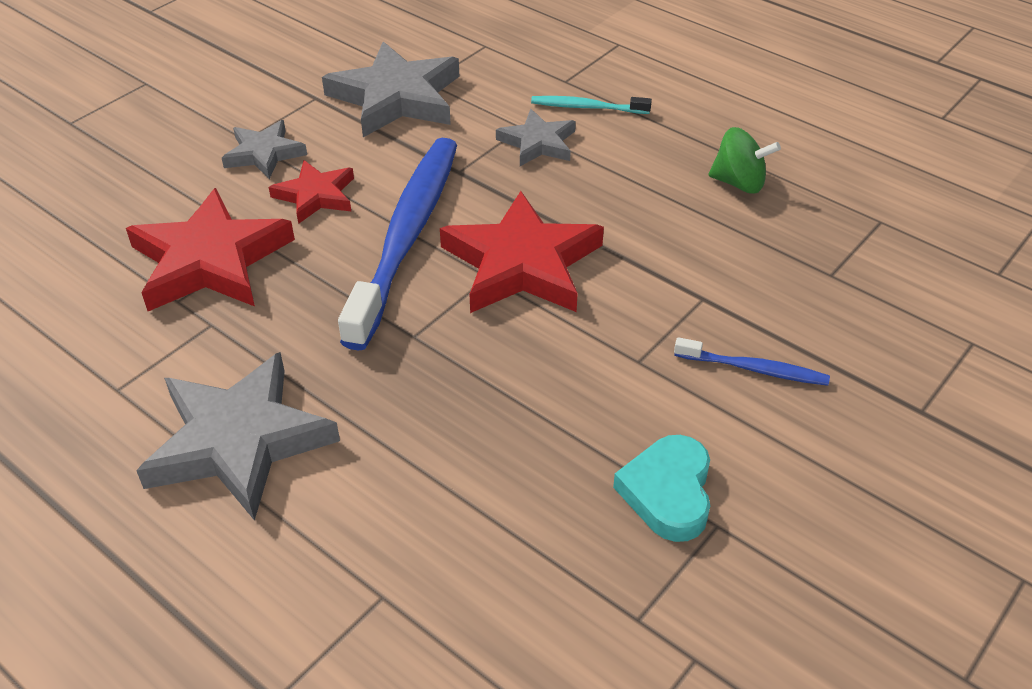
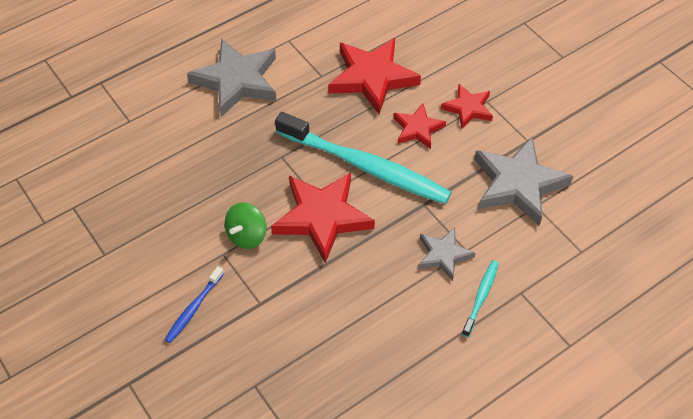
camera: 105 degrees right, 10 degrees up
grey star [222,120,307,179] -> red star [441,84,493,128]
blue toothbrush [338,138,457,351] -> turquoise toothbrush [275,112,452,204]
turquoise heart [613,435,710,542] -> none
green spinning top [708,127,781,194] -> green spinning top moved to [225,203,266,249]

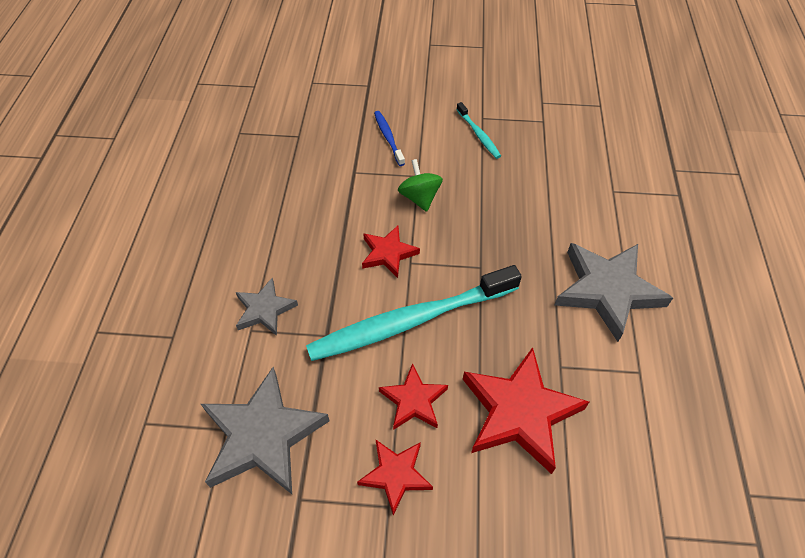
camera: 130 degrees right, 0 degrees up
red star [271,173,375,263] -> red star [362,226,420,278], size x0.56
turquoise toothbrush [462,260,499,337] -> turquoise toothbrush moved to [456,102,501,159]

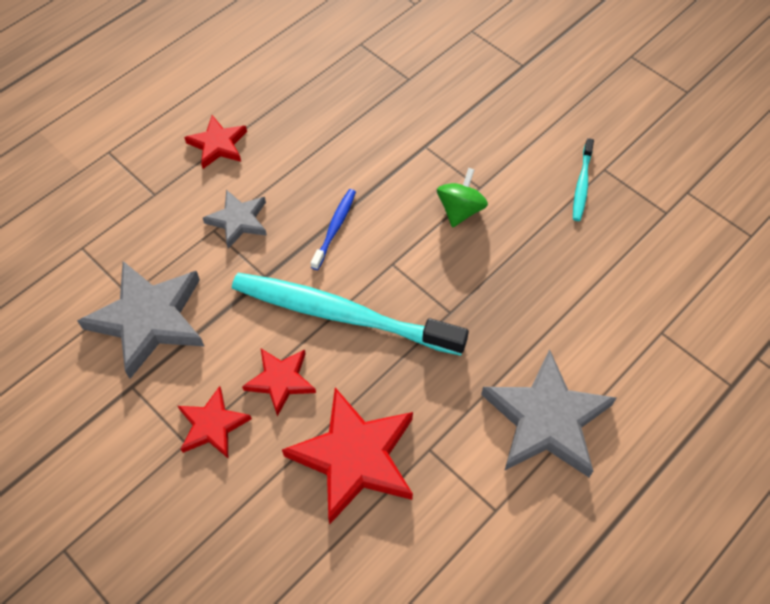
camera: 40 degrees right, 5 degrees up
red star [362,226,420,278] -> red star moved to [184,115,247,169]
blue toothbrush [374,111,405,166] -> blue toothbrush moved to [311,189,356,270]

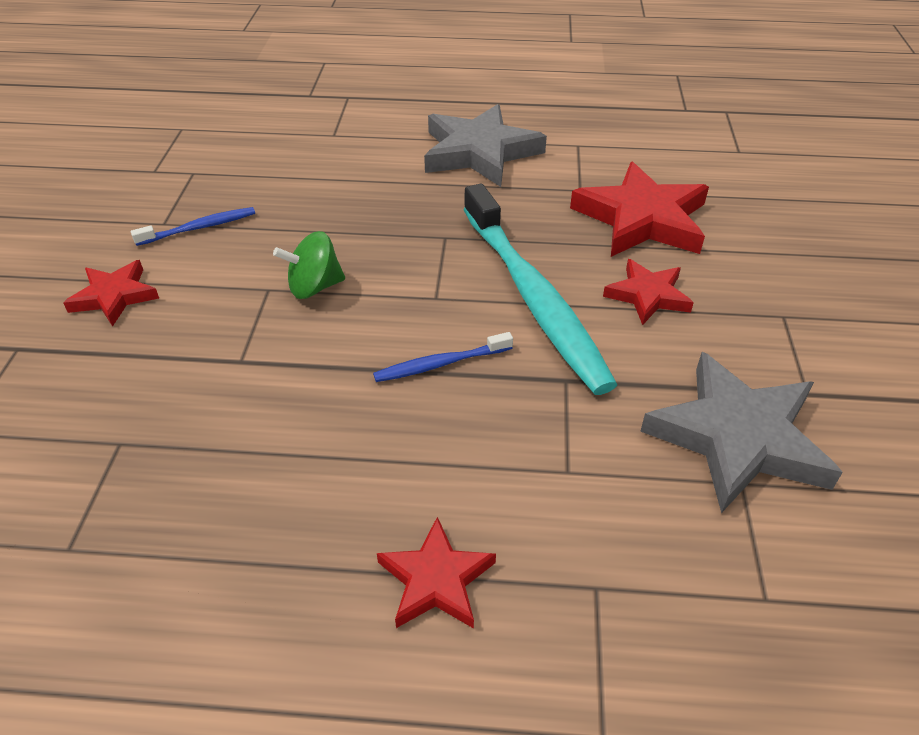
camera: 130 degrees left, 15 degrees down
red star [178,386,252,458] -> red star moved to [63,260,159,326]
grey star [203,190,267,249] -> none
turquoise toothbrush [573,138,594,221] -> blue toothbrush [131,207,255,246]

